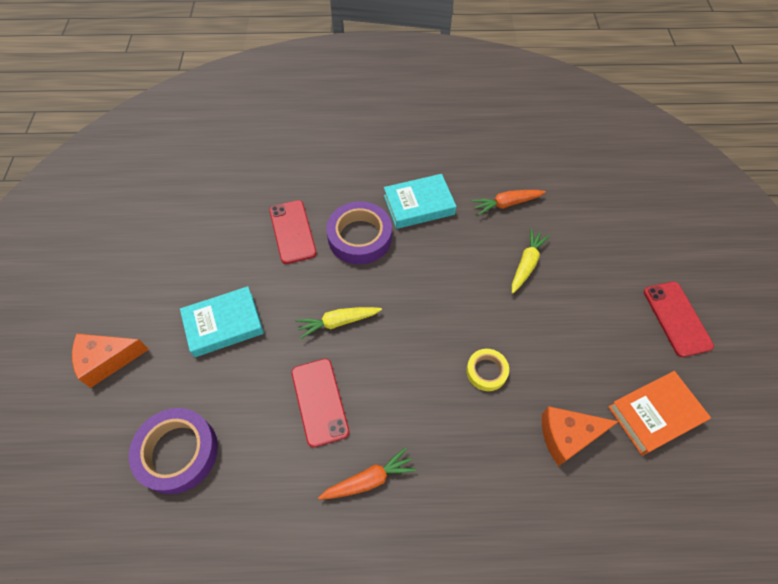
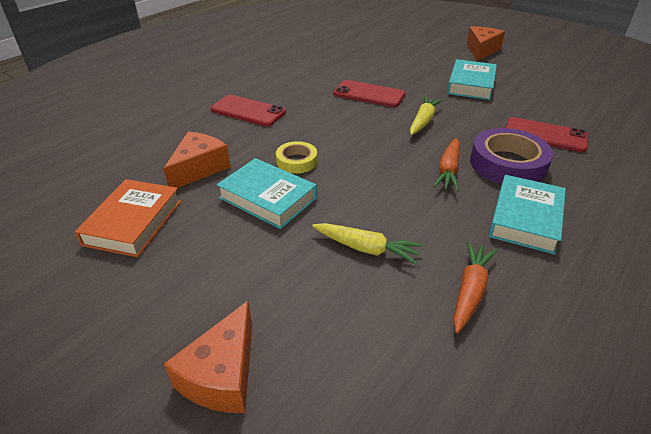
camera: 130 degrees right, 20 degrees down
purple tape [129,408,218,494] -> none
orange carrot [318,447,417,500] -> orange carrot moved to [433,138,460,192]
yellow carrot [512,228,550,294] -> yellow carrot turned 45 degrees counterclockwise [312,223,423,265]
red phone [644,282,714,357] -> red phone moved to [211,95,286,126]
none -> orange cheese [164,301,252,413]
none -> turquoise book [217,158,317,229]

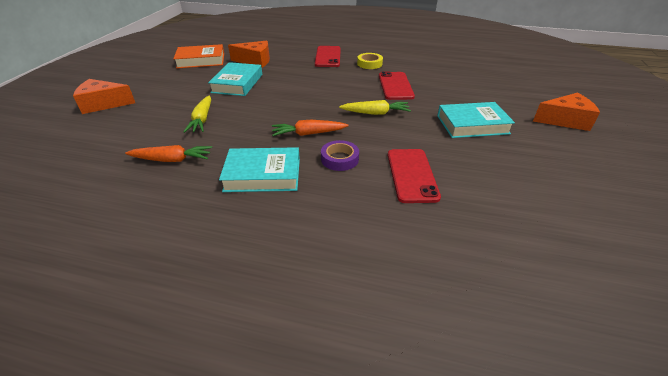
camera: 65 degrees right, 0 degrees up
yellow tape [276,141,317,173] -> yellow tape moved to [357,53,383,69]
purple tape [470,128,553,184] -> purple tape [321,140,359,171], size x0.56

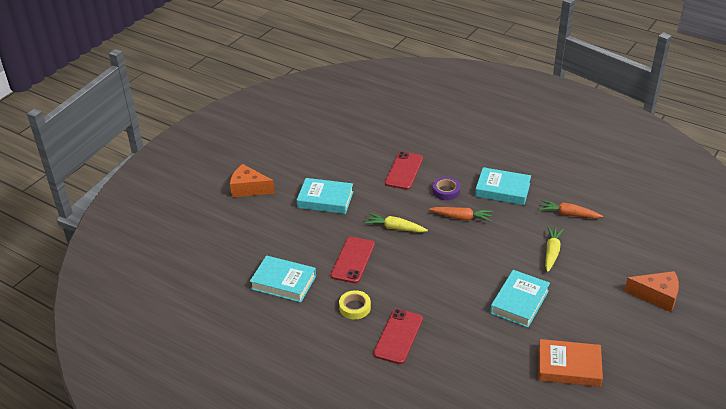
camera: 160 degrees left, 0 degrees up
orange cheese [228,41,270,68] -> none
none -> turquoise book [250,256,316,303]

